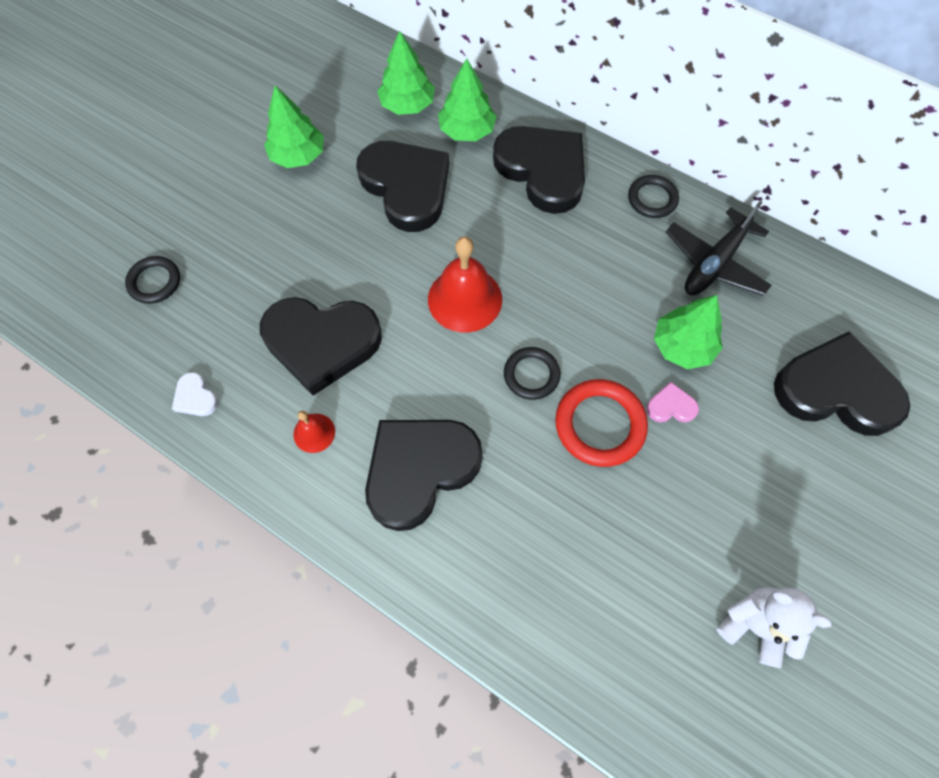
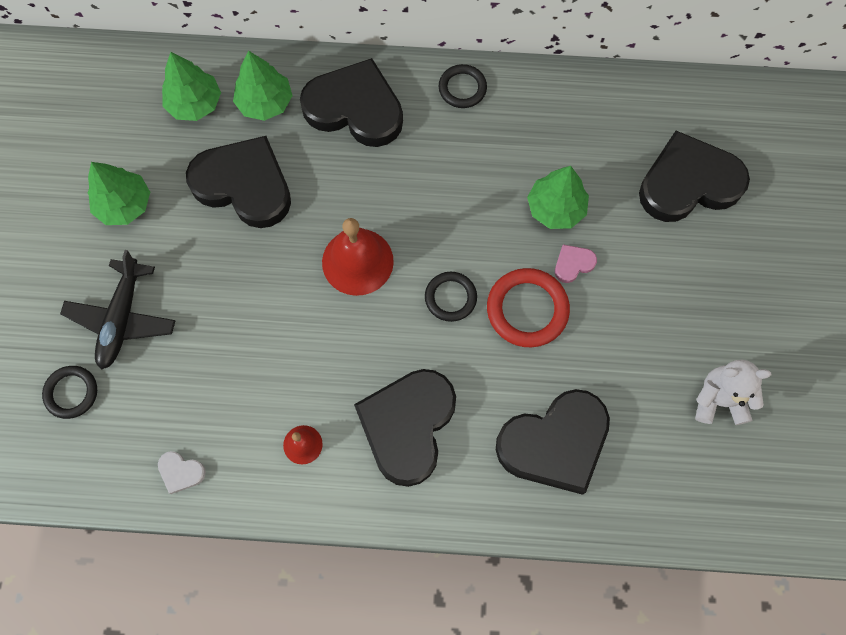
camera: 30 degrees left, 5 degrees up
black heart [260,297,382,395] -> black heart moved to [496,389,610,495]
black plane [666,201,772,296] -> black plane moved to [60,250,175,370]

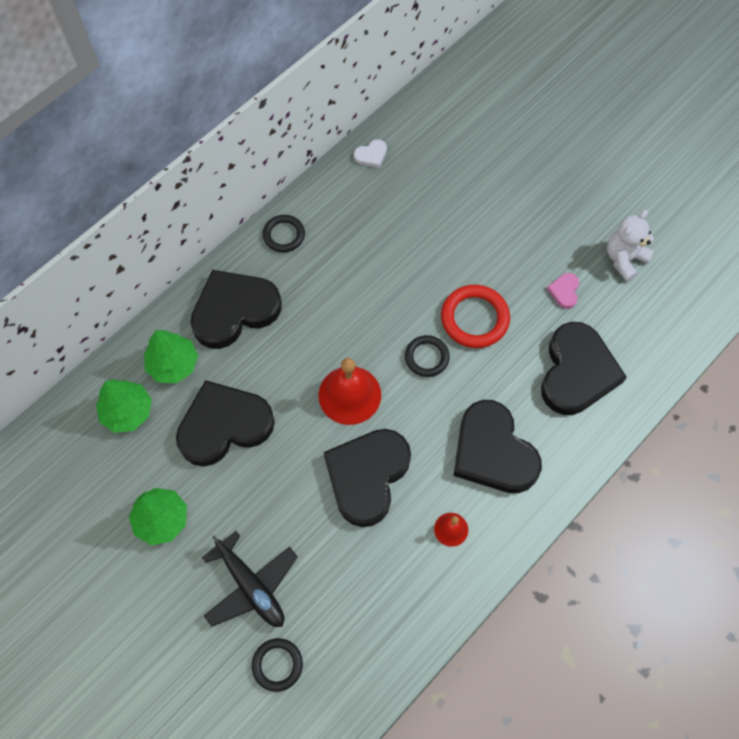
camera: 50 degrees left, 5 degrees down
white heart [158,451,206,494] -> white heart moved to [354,139,387,168]
green tree [527,166,589,229] -> none
pink heart [555,245,597,283] -> pink heart moved to [547,273,579,309]
black heart [639,131,750,222] -> black heart moved to [324,429,411,527]

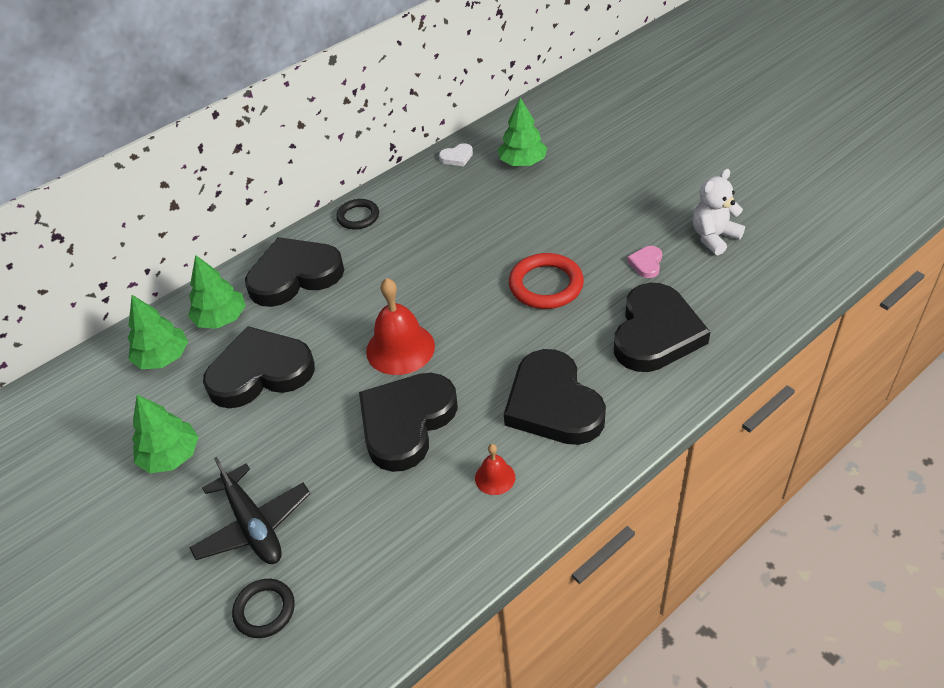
camera: 10 degrees right, 20 degrees down
black ring [405,335,450,377] -> none
none -> green tree [498,97,547,166]

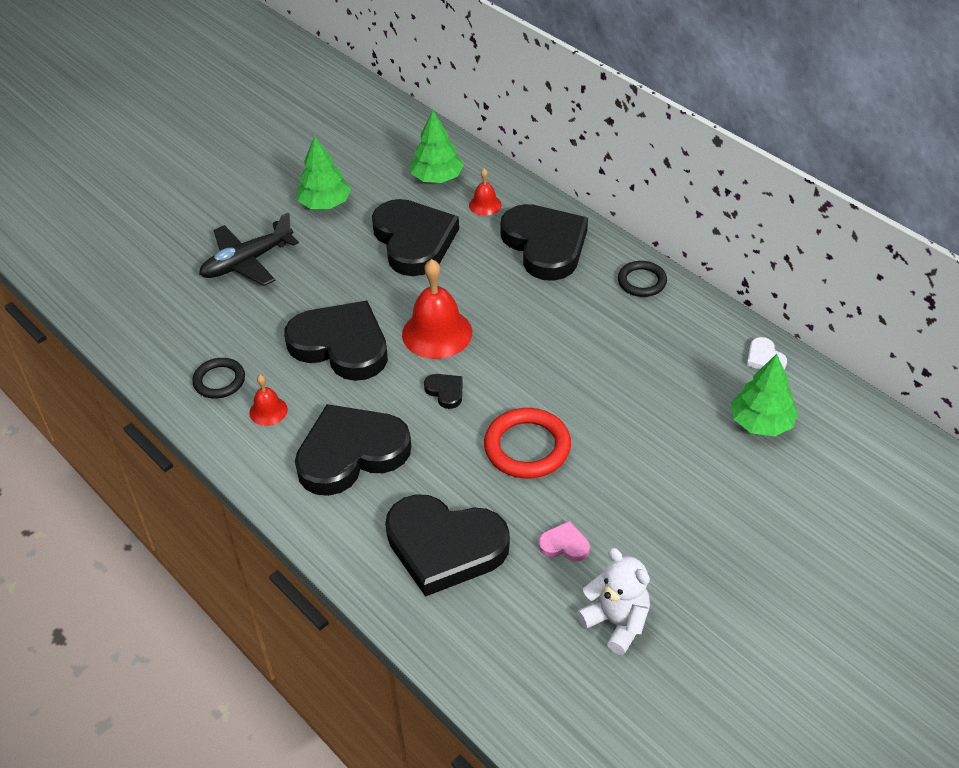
camera: 85 degrees right, 0 degrees up
green tree [188,255,246,329] -> red bell [469,168,502,216]
black ring [232,579,295,638] -> black ring moved to [192,358,245,399]
none -> black heart [424,374,463,409]

